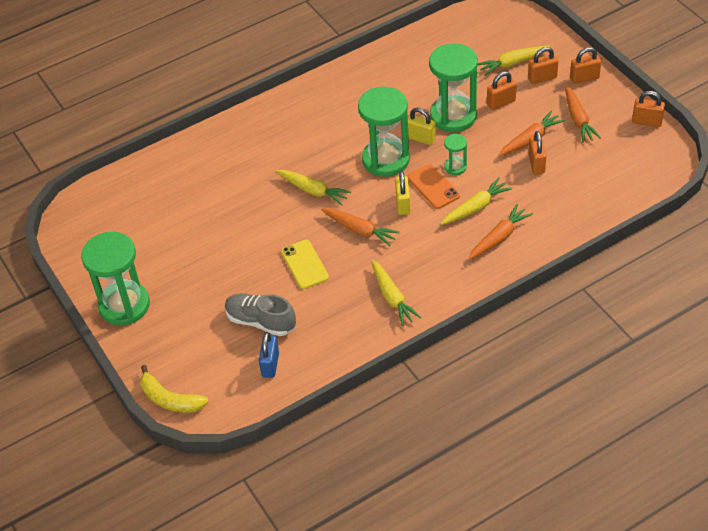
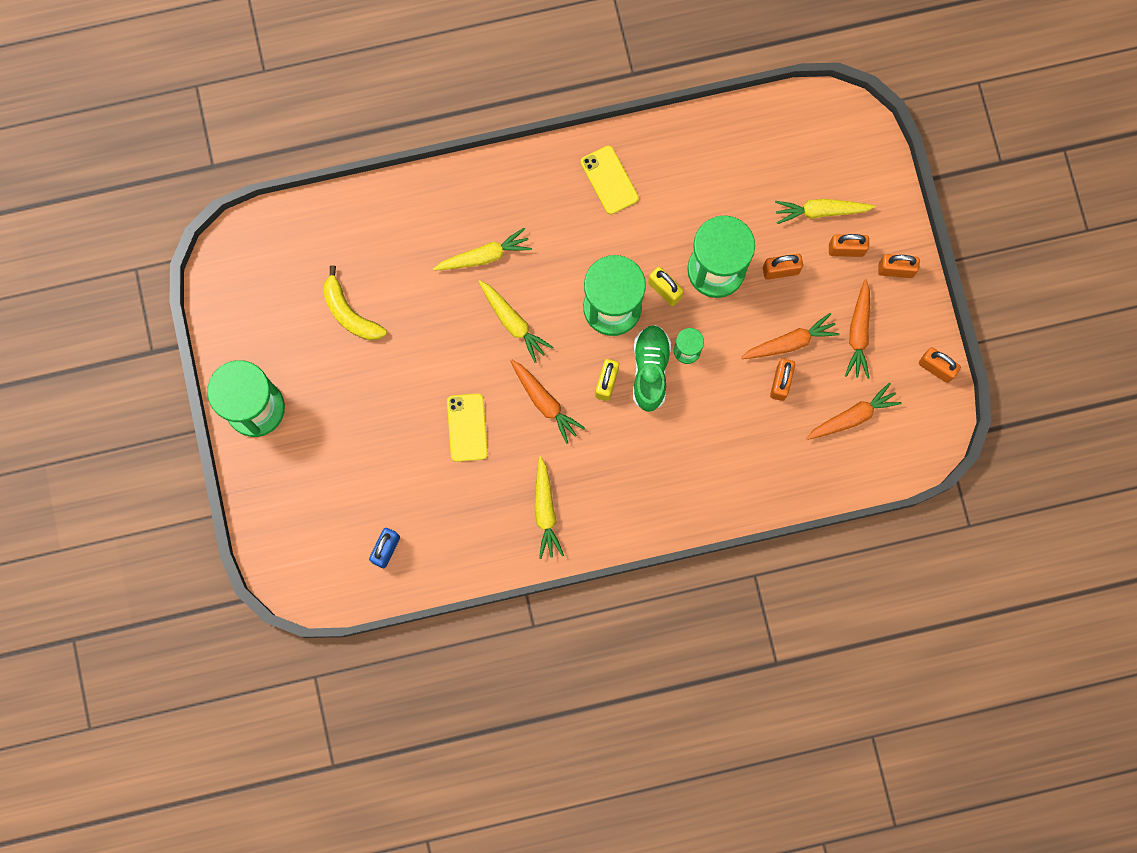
camera: 15 degrees right, 30 degrees up
yellow banana [140,365,209,413] -> yellow banana moved to [323,265,387,340]
grey shoe [225,293,296,336] -> none
orange phone [407,164,460,209] -> green shoe [633,325,671,412]
yellow carrot [441,177,512,225] -> yellow carrot moved to [433,228,532,271]
orange carrot [469,204,533,260] -> orange carrot moved to [806,383,902,440]
none -> yellow phone [581,146,639,215]

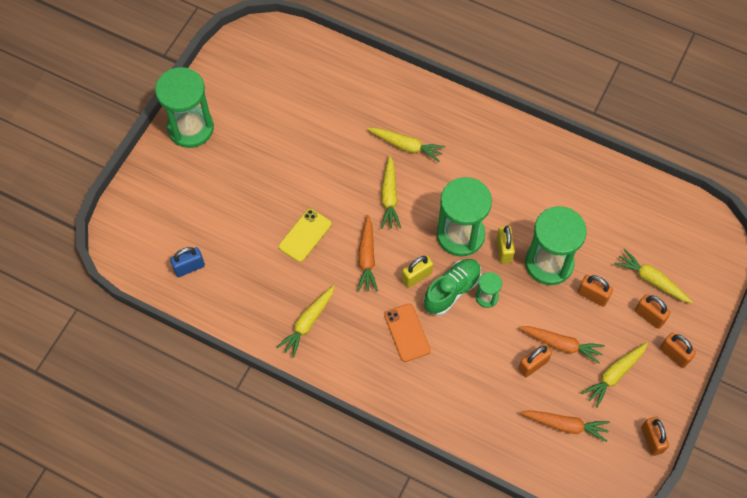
camera: 40 degrees right, 15 degrees down
yellow banana [323,265,387,340] -> none
yellow phone [581,146,639,215] -> none
orange carrot [845,279,870,379] -> yellow carrot [581,342,648,407]
none -> orange phone [384,304,430,362]

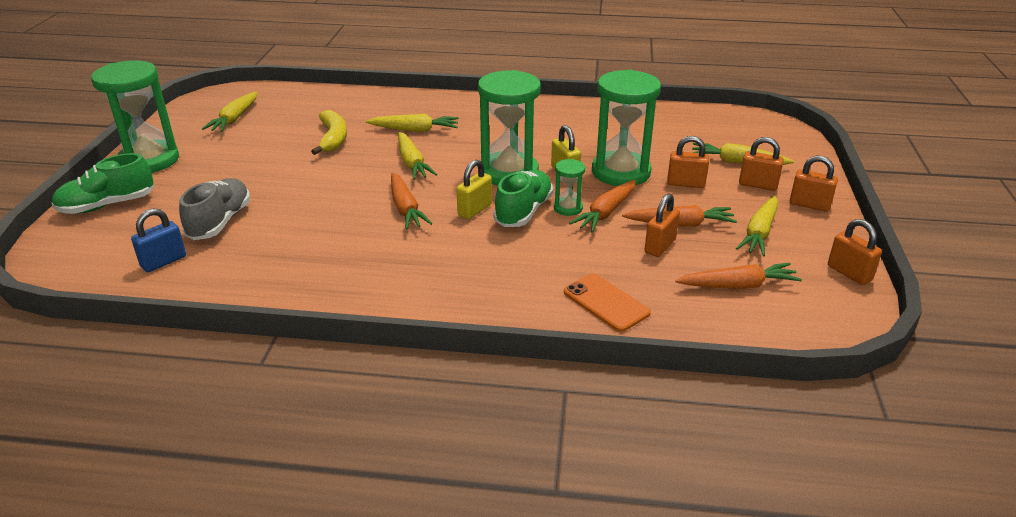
camera: 20 degrees left, 30 degrees down
yellow carrot [277,285,335,358] -> yellow carrot moved to [202,92,258,132]
yellow phone [278,209,332,262] -> none
orange phone [384,304,430,362] -> orange phone moved to [564,273,651,332]
none -> green shoe [52,153,154,214]
none -> grey shoe [179,178,250,240]
none -> yellow banana [311,110,347,155]
none -> orange carrot [569,180,636,233]

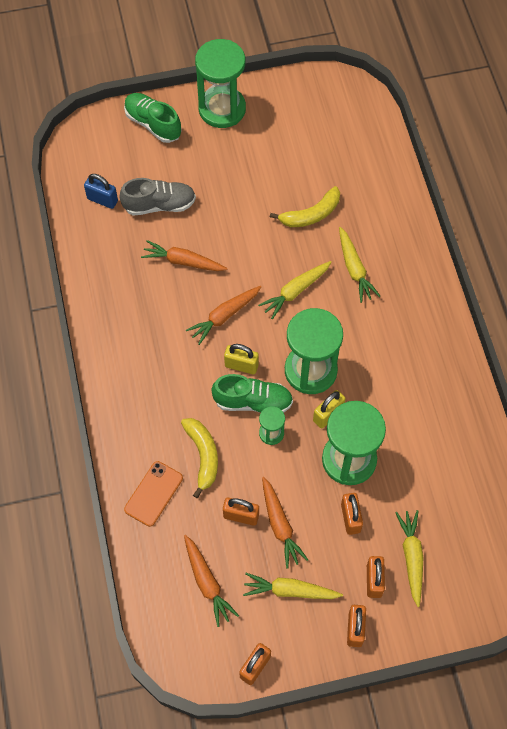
camera: 70 degrees right, 30 degrees up
yellow carrot [202,92,258,132] -> none
orange carrot [569,180,636,233] -> orange carrot moved to [141,240,228,271]
none -> yellow banana [181,418,218,498]

